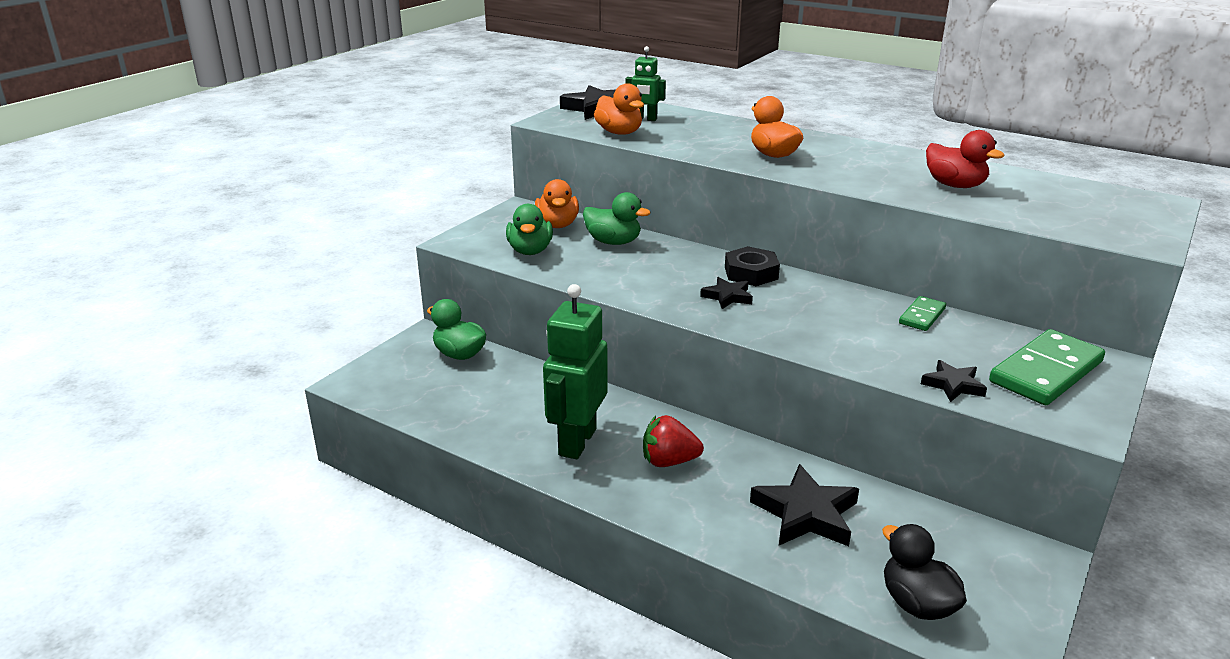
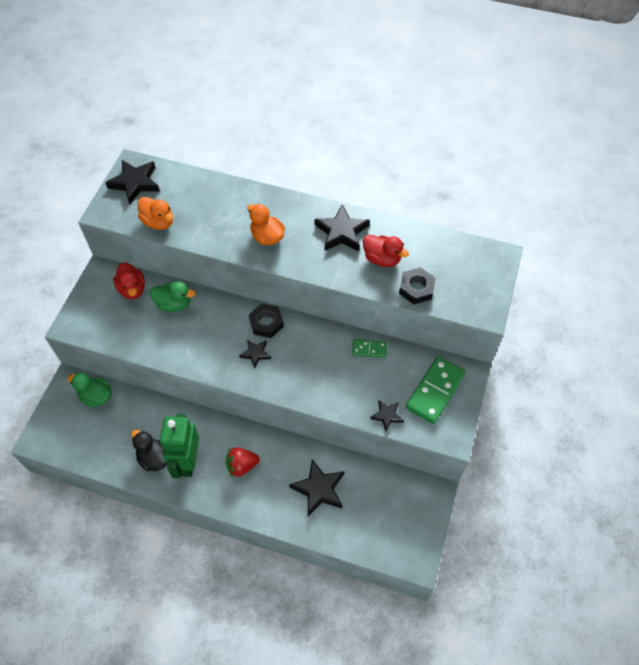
camera: 15 degrees left, 30 degrees up
green duck [506,204,553,255] -> none
orange duck [535,179,579,228] -> red duck [113,262,145,299]
green robot [625,46,666,121] -> none
black duck [882,524,967,620] -> black duck moved to [131,429,167,471]
green domino [899,296,946,331] -> green domino turned 75 degrees clockwise [352,339,387,358]
none -> black star [314,204,370,251]
none -> black nut [399,267,436,304]

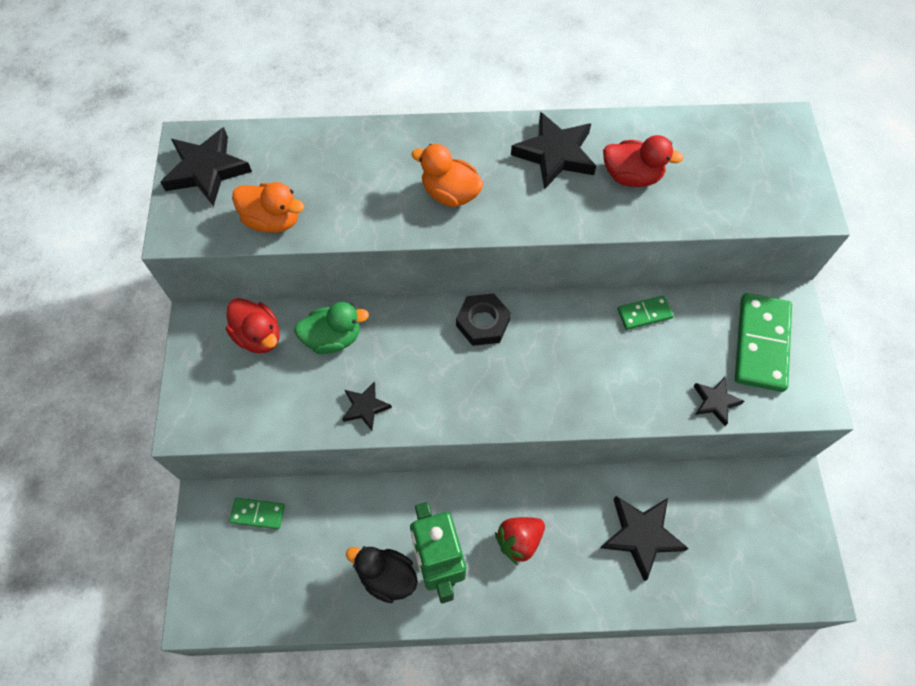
camera: 20 degrees left, 5 degrees up
green duck [67,372,111,407] -> green domino [229,498,285,529]
black star [239,339,271,369] -> black star moved to [342,382,392,431]
black nut [399,267,436,304] -> none

